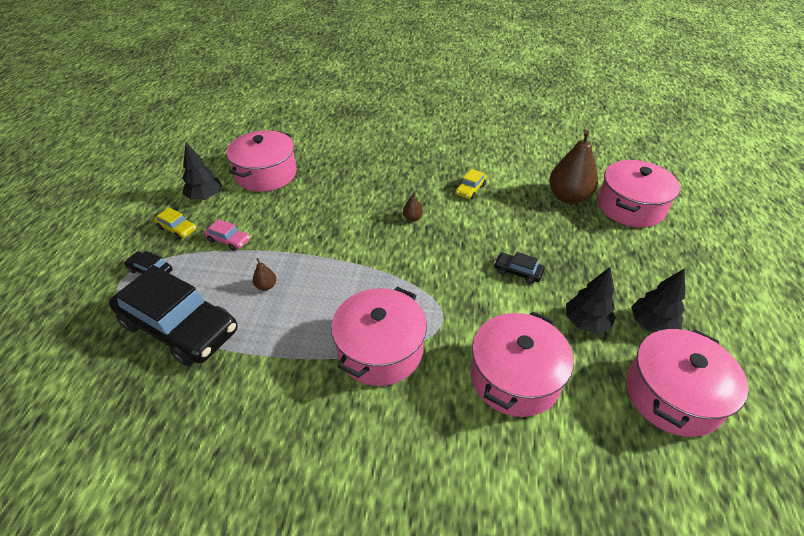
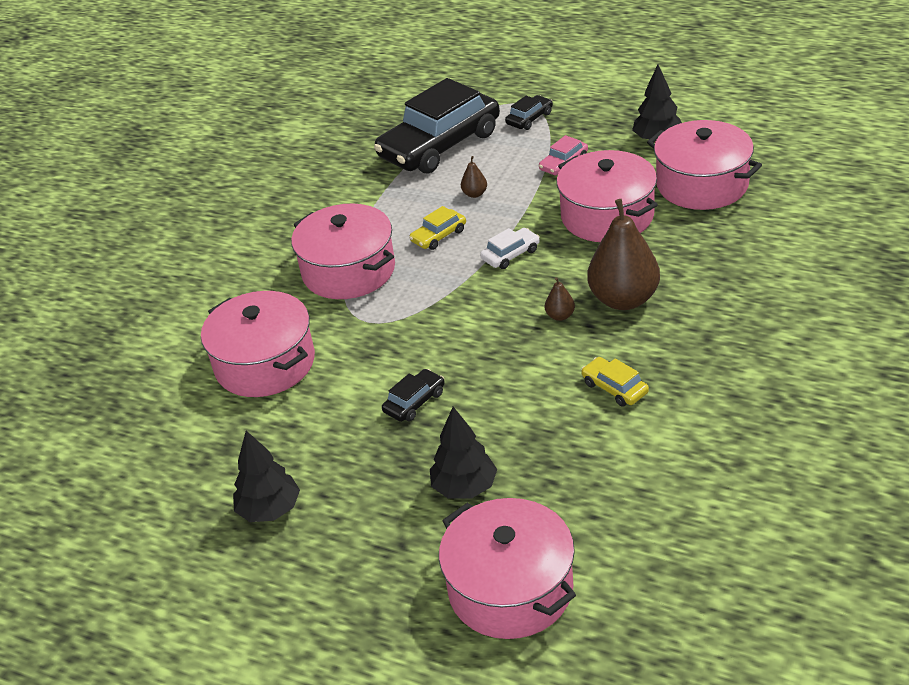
camera: 110 degrees right, 5 degrees down
yellow car [154,208,196,239] -> yellow car moved to [409,206,466,250]
brown pear [549,130,598,204] -> brown pear moved to [587,199,660,310]
black tree [566,267,616,334] -> black tree moved to [430,407,497,499]
pink pot [626,329,748,437] -> pink pot moved to [557,150,658,242]
none -> white car [480,228,540,269]

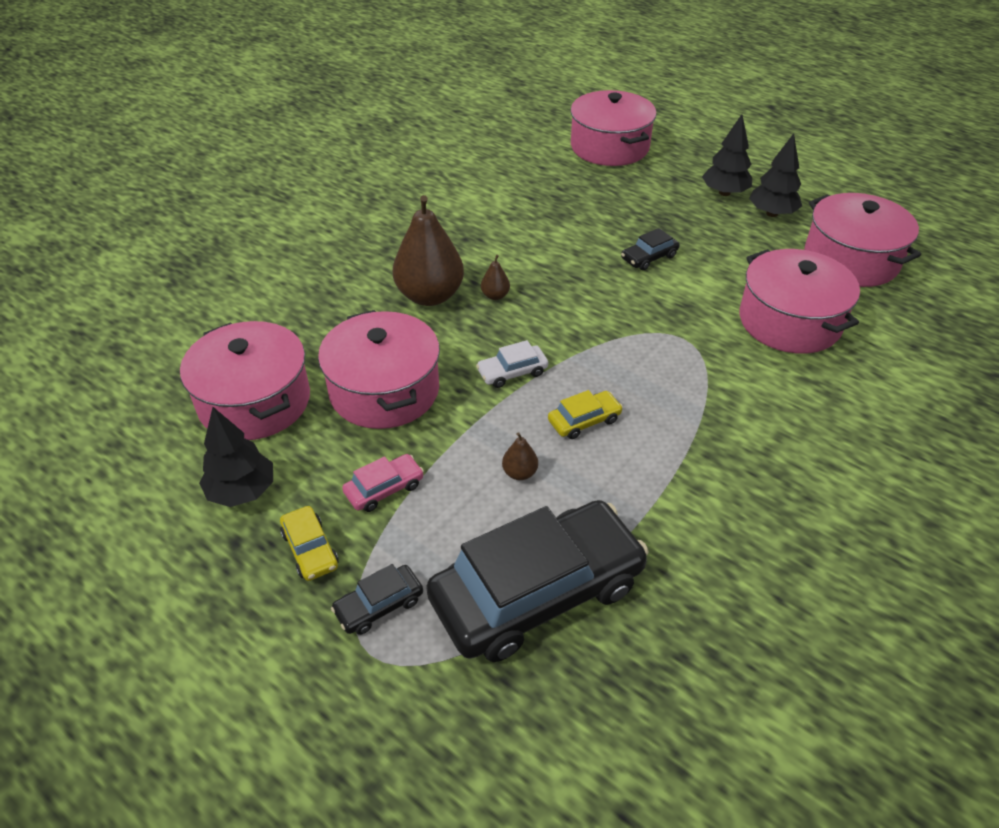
camera: 170 degrees left, 5 degrees up
pink pot [291,204,395,299] -> pink pot moved to [804,193,921,287]
black tree [430,407,497,499] -> black tree moved to [702,114,752,196]
yellow car [581,357,649,407] -> yellow car moved to [280,506,339,581]

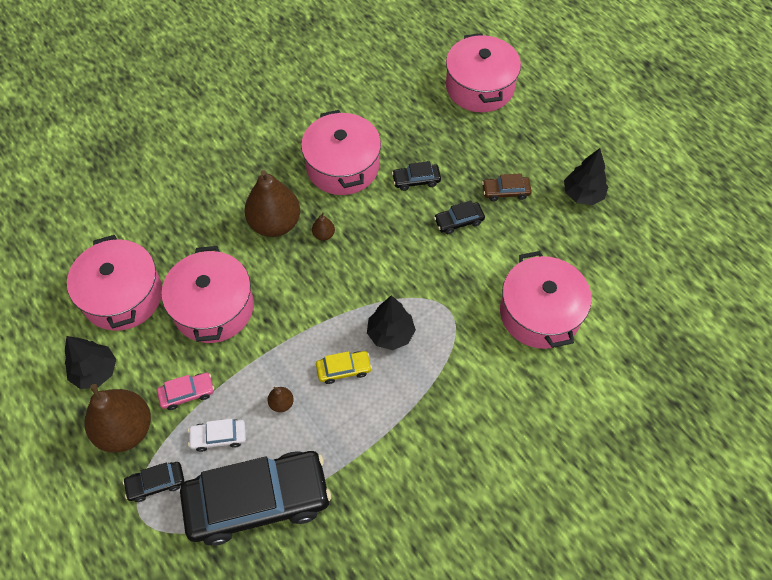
camera: 15 degrees right, 15 degrees up
yellow car [280,506,339,581] -> brown pear [84,384,151,453]
white car [476,340,548,388] -> white car moved to [188,419,246,452]
black tree [702,114,752,196] -> black tree moved to [367,296,416,350]
pink pot [804,193,921,287] -> pink pot moved to [301,110,381,195]
none -> black car [392,161,441,191]
none -> brown car [482,173,532,201]

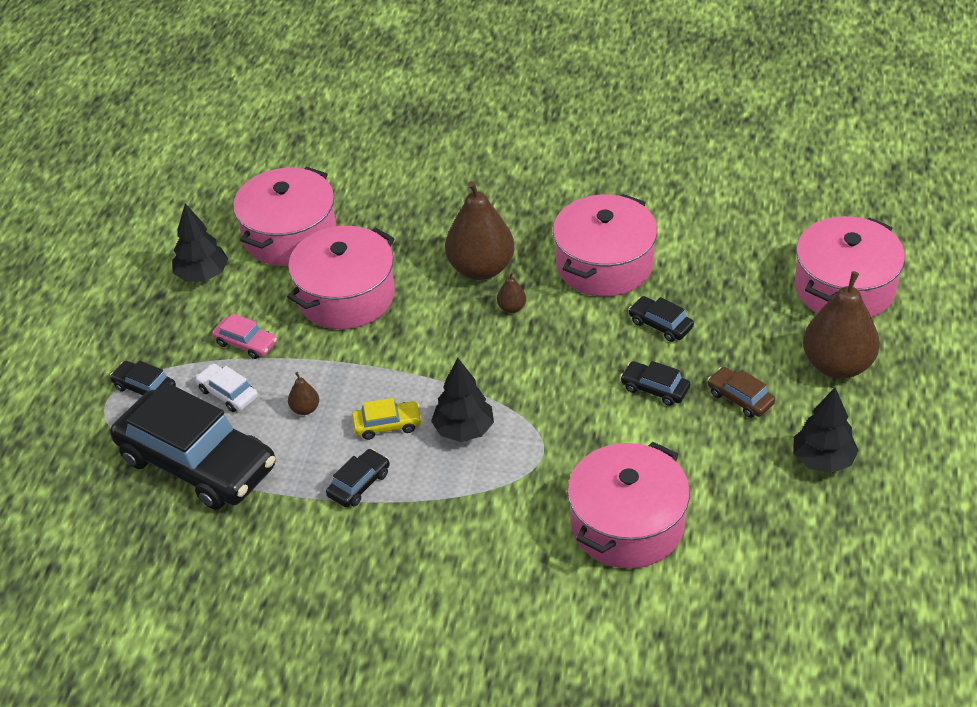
camera: 50 degrees right, 15 degrees down
brown pear [84,384,151,453] -> brown pear moved to [803,271,880,379]
yellow car [316,351,372,384] -> yellow car turned 45 degrees counterclockwise [352,398,422,440]
none -> black car [326,449,390,507]

